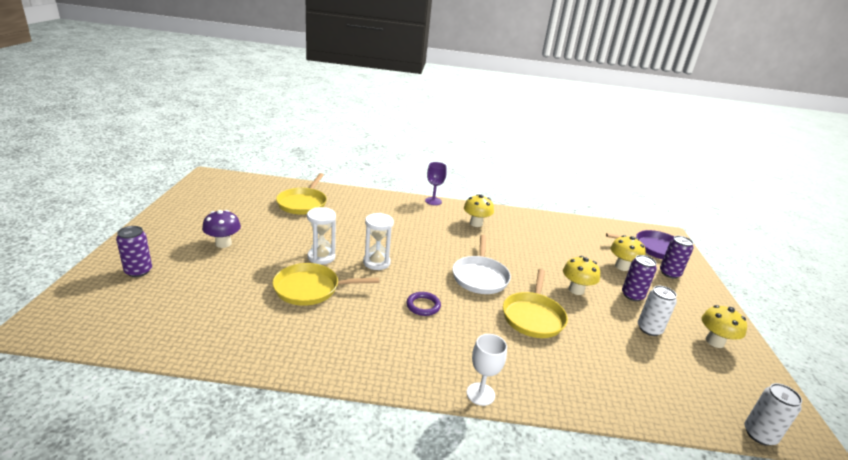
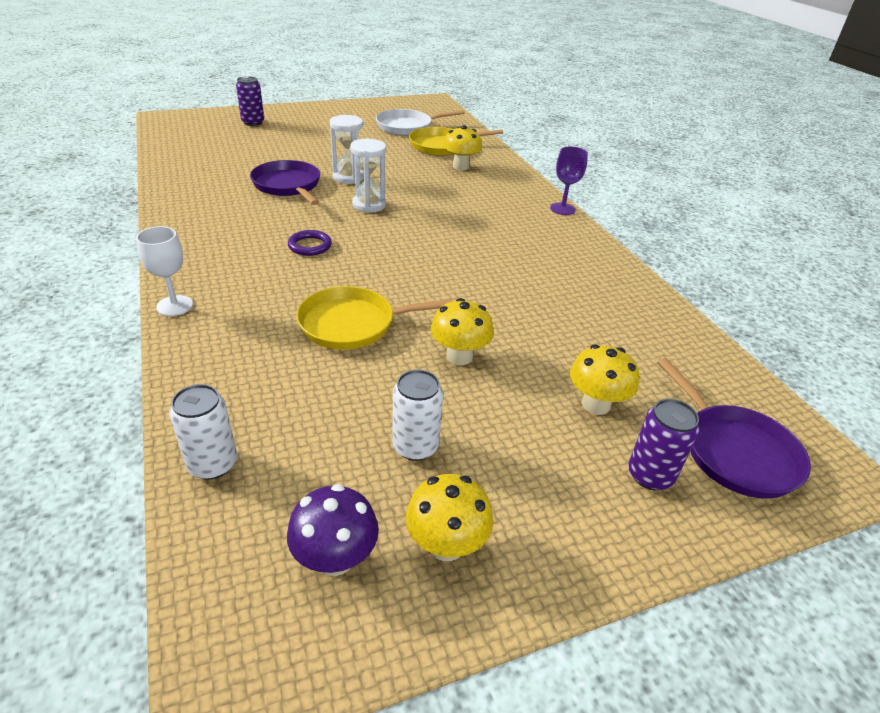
camera: 65 degrees right, 10 degrees up
purple mushroom [202,210,241,248] -> purple mushroom moved to [287,484,379,576]
yellow pan [272,263,379,306] -> purple pan [250,160,320,205]
white pan [452,235,511,294] -> white pan moved to [376,109,465,136]
yellow mushroom [464,194,494,227] -> yellow mushroom moved to [443,125,482,170]
purple can [622,255,657,301] -> none
white can [744,383,802,446] -> white can moved to [169,384,237,480]

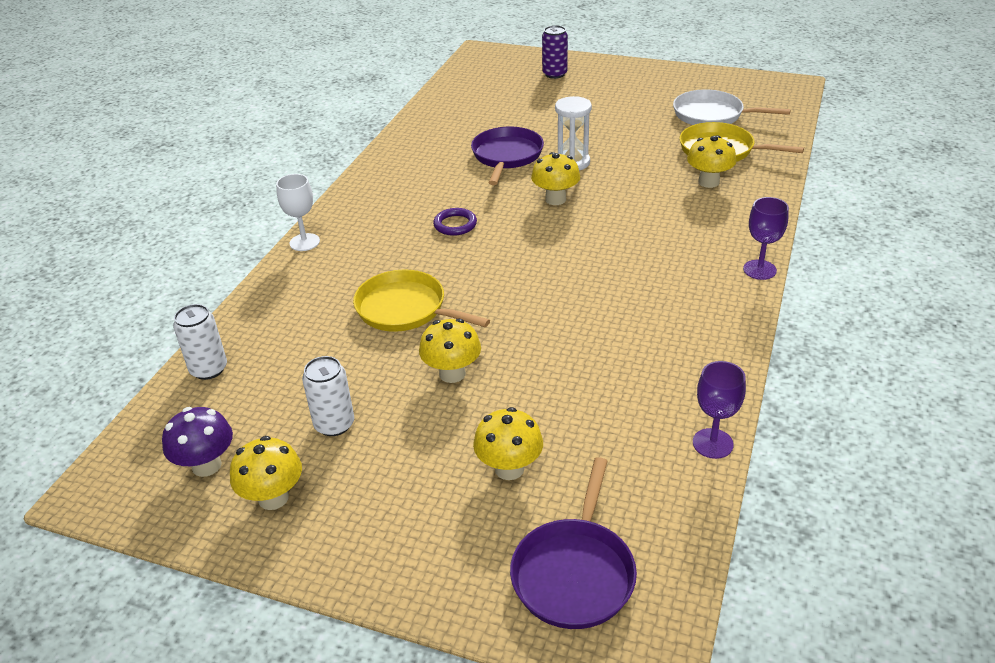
camera: 45 degrees right, 0 degrees up
white hourglass [350,139,386,213] -> yellow mushroom [531,152,580,205]
purple can [628,399,699,490] -> none
none -> purple goblet [693,361,746,459]

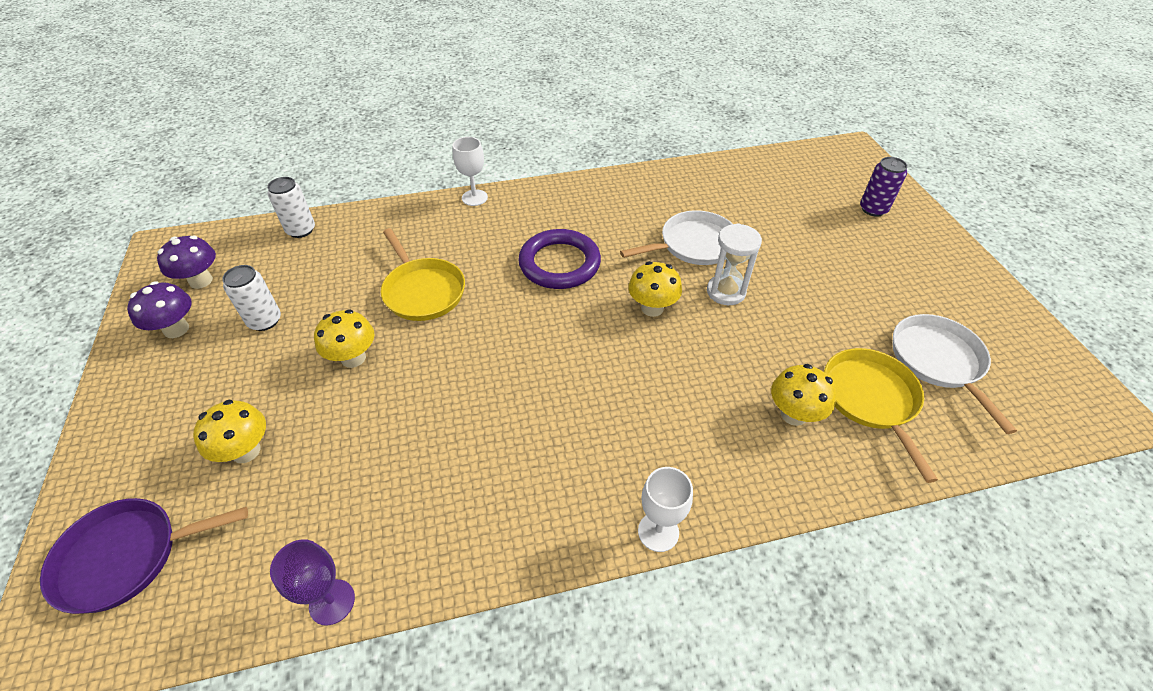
camera: 55 degrees right, 10 degrees up
yellow mushroom [230,436,302,510] -> purple mushroom [127,281,192,338]
yellow pan [353,270,490,332] -> yellow pan turned 150 degrees clockwise [381,228,465,321]
purple ring [433,208,477,236] -> purple ring [518,229,601,289], size x1.93
purple pan [471,127,544,185] -> white pan [620,210,732,265]
purple goblet [743,197,789,280] -> white goblet [638,467,693,552]

